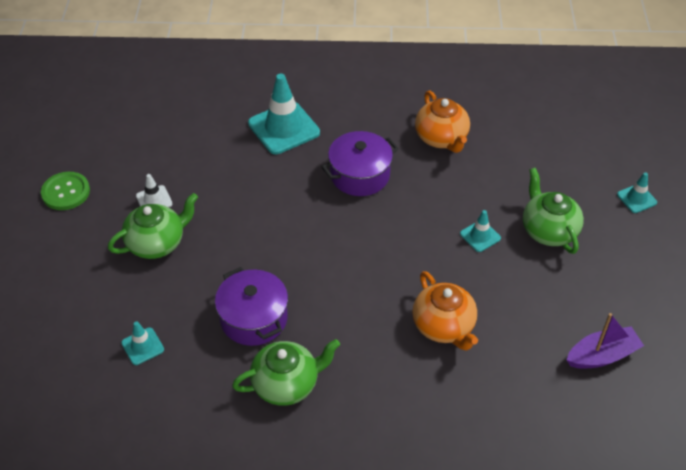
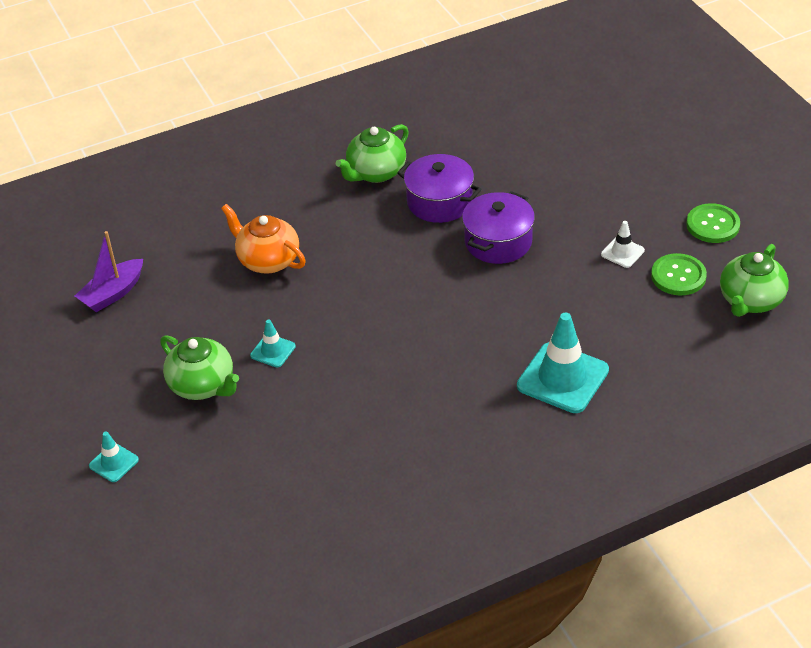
camera: 155 degrees right, 5 degrees down
green teapot [108,193,198,259] -> green teapot moved to [720,244,789,317]
turquoise traffic cone [121,321,164,365] -> none
purple pot [322,131,399,196] -> purple pot moved to [462,191,535,264]
orange teapot [415,90,470,153] -> none
none -> green button [651,253,707,296]

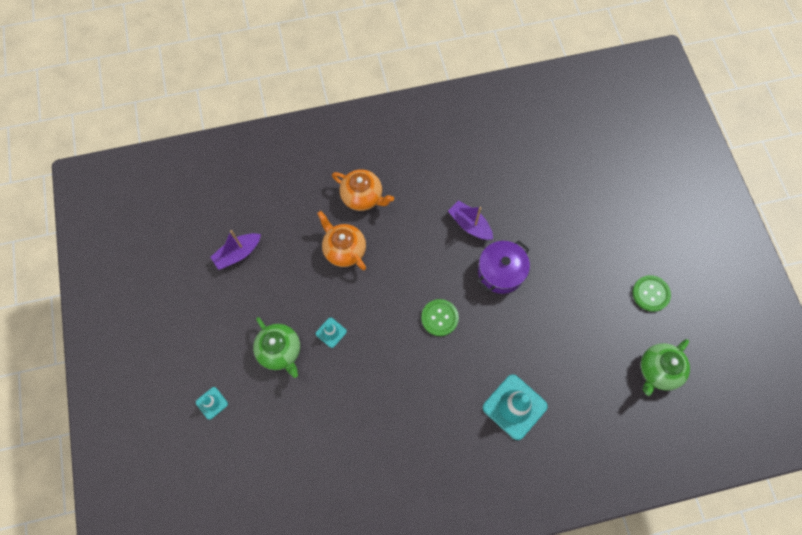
camera: 10 degrees right, 25 degrees up
green teapot [336,124,409,183] -> none
purple pot [397,154,482,223] -> purple boat [448,200,493,240]
white traffic cone [601,221,645,268] -> none
green button [651,253,707,296] -> green button moved to [421,299,459,336]
none -> orange teapot [332,169,394,211]

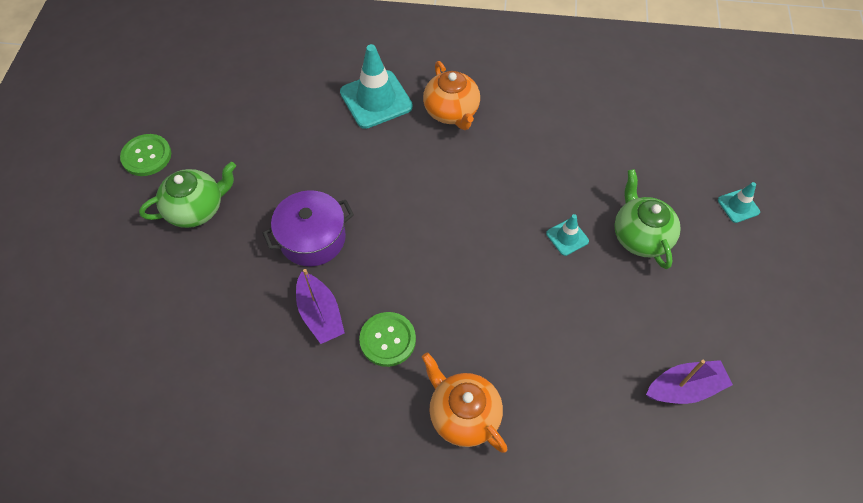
camera: 160 degrees left, 10 degrees down
orange teapot [317,211,366,270] -> orange teapot moved to [423,61,480,130]
green button [421,299,459,336] -> green button moved to [359,312,416,367]
green teapot [641,339,690,396] -> green teapot moved to [139,162,236,228]

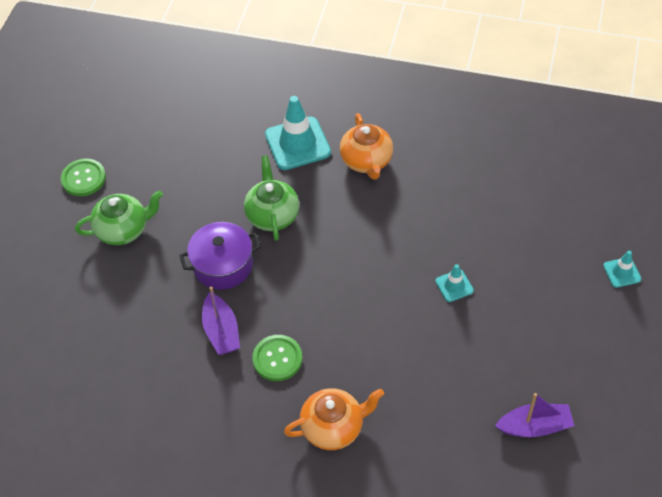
camera: 10 degrees right, 5 degrees down
orange teapot [422,352,507,453] -> orange teapot turned 105 degrees clockwise [284,388,384,450]
green teapot [614,169,681,269] -> green teapot moved to [244,155,299,241]

